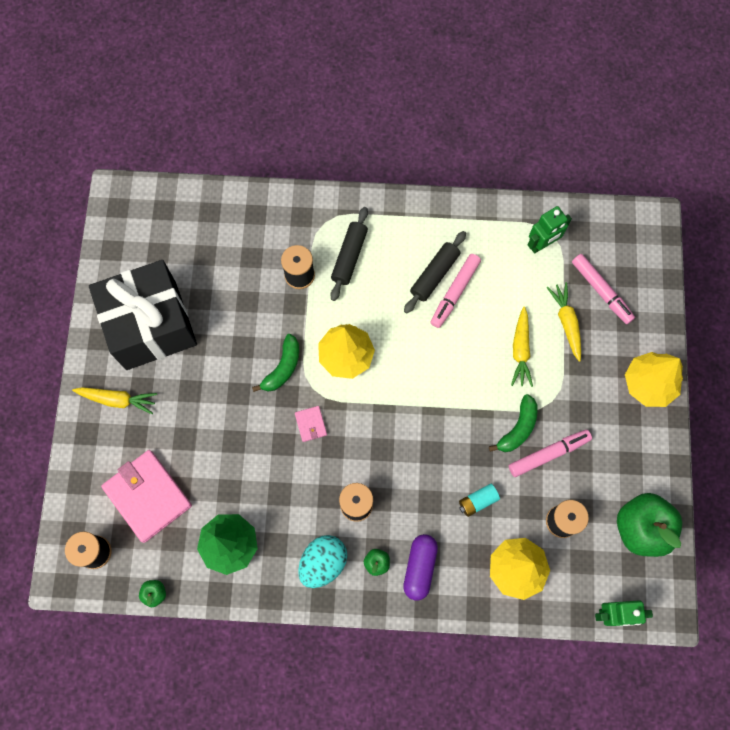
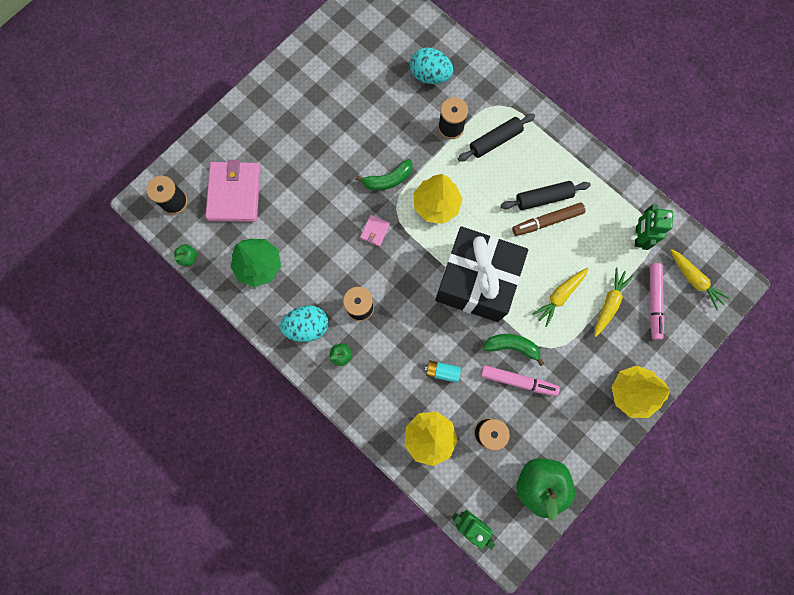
camera: 40 degrees right, 5 degrees up
yellow carrot [72,387,157,414] -> yellow carrot moved to [670,249,731,311]
black gift [89,260,197,370] -> black gift moved to [435,227,528,322]
purple capsule [403,534,438,601] -> none
pink marker [430,254,481,328] -> brown marker [512,202,585,236]
green banana [489,394,538,452] -> green banana turned 150 degrees counterclockwise [483,334,545,366]
green robot [528,206,572,254] -> green robot turned 90 degrees clockwise [635,204,673,250]
none -> turquoise egg [410,48,453,84]

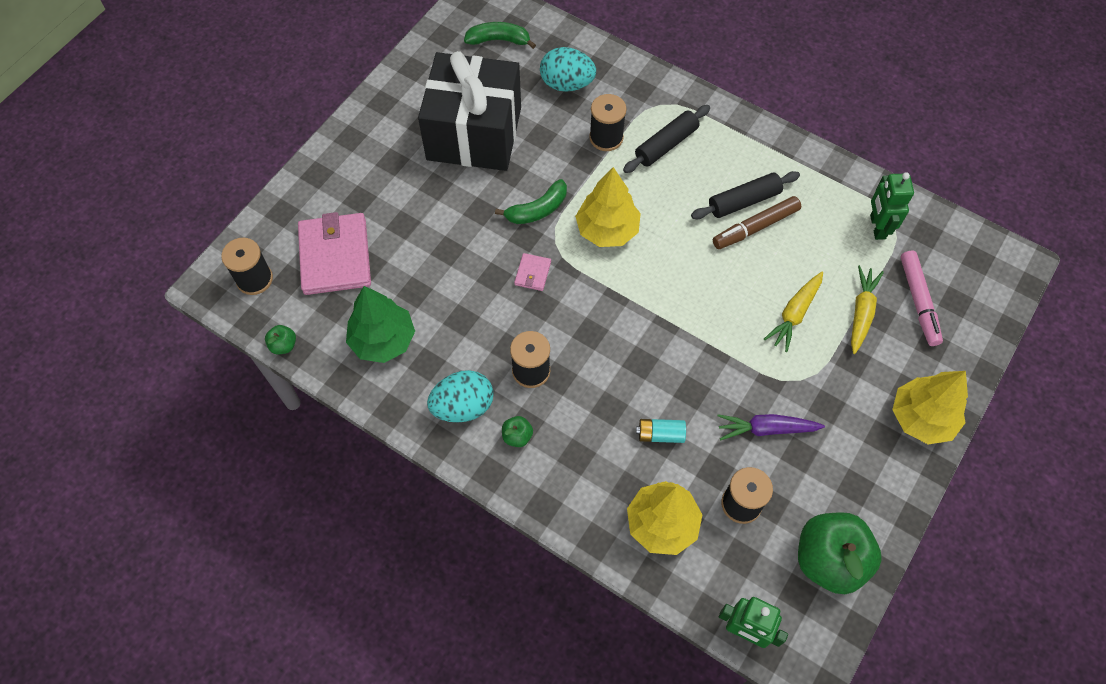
camera: 10 degrees left, 15 degrees down
black gift [435,227,528,322] -> black gift moved to [418,51,521,171]
pink marker [481,365,560,396] -> purple carrot [718,414,825,440]
green banana [483,334,545,366] -> green banana moved to [464,22,536,49]
yellow carrot [670,249,731,311] -> none

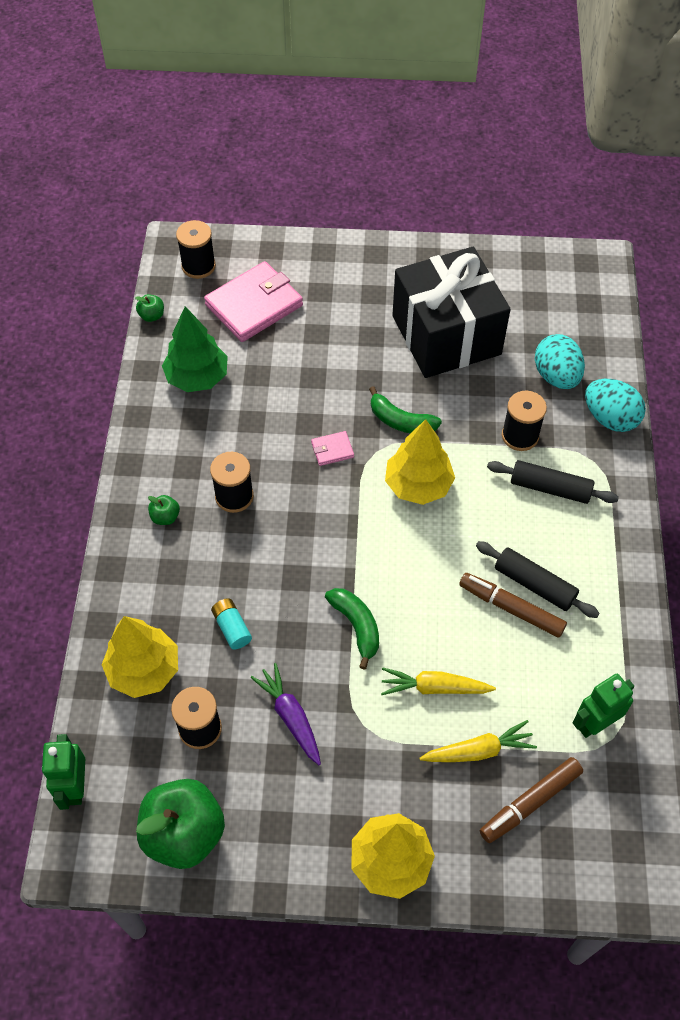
camera: 60 degrees right, 5 degrees down
turquoise egg [427,370,494,422] -> turquoise egg moved to [585,379,646,432]
green banana [464,22,536,49] -> green banana moved to [325,588,379,670]
pink marker [900,251,943,346] -> brown marker [480,757,583,843]

